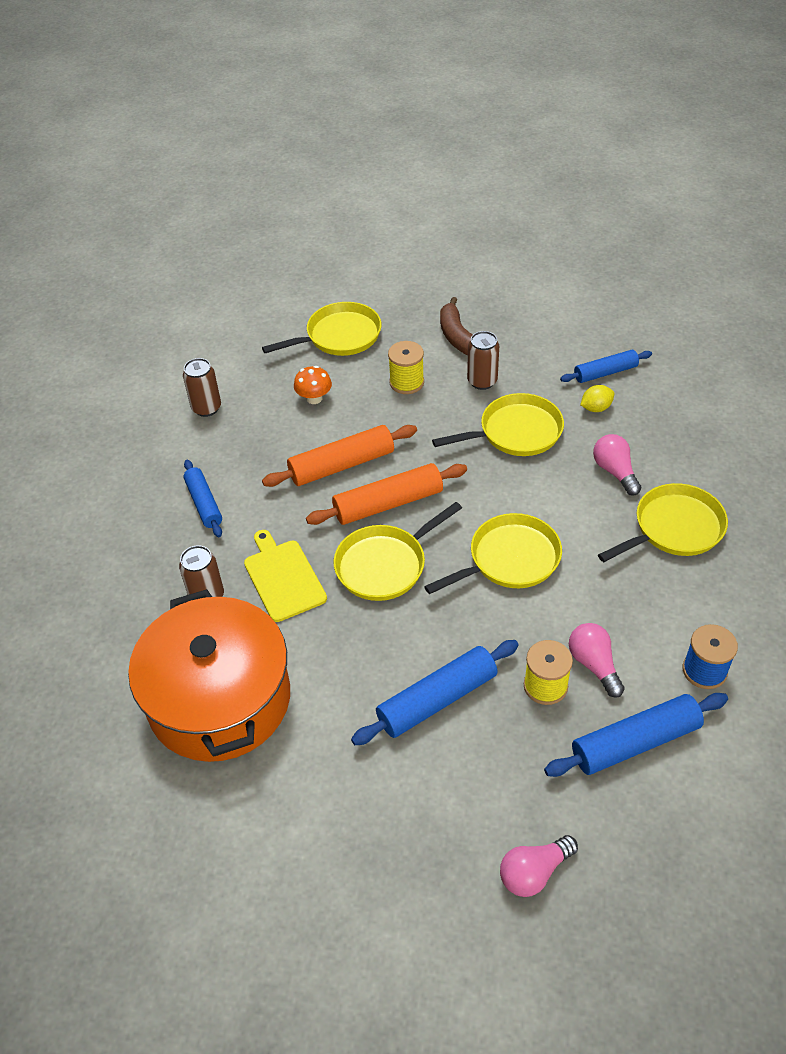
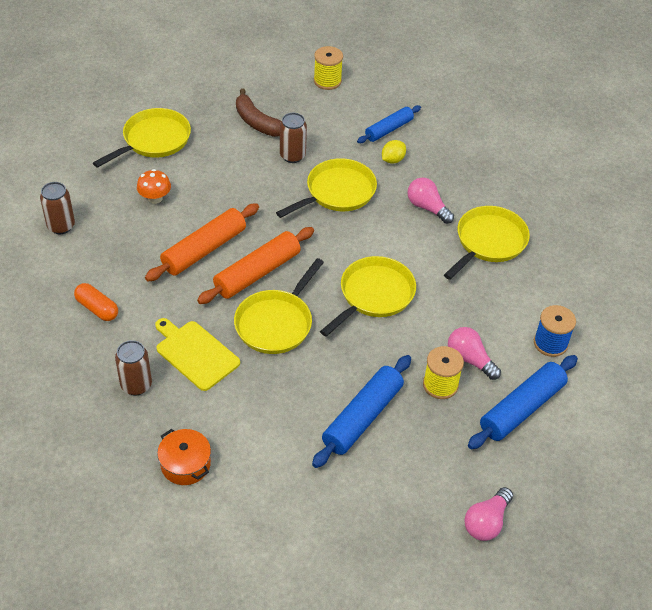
camera: 25 degrees left, 0 degrees up
orange pot [128,589,290,762] -> orange pot [157,429,211,485], size x0.40
blue rolling pin [183,460,222,537] -> orange capsule [74,283,118,321]
yellow spool [388,341,424,394] -> yellow spool moved to [314,46,343,90]

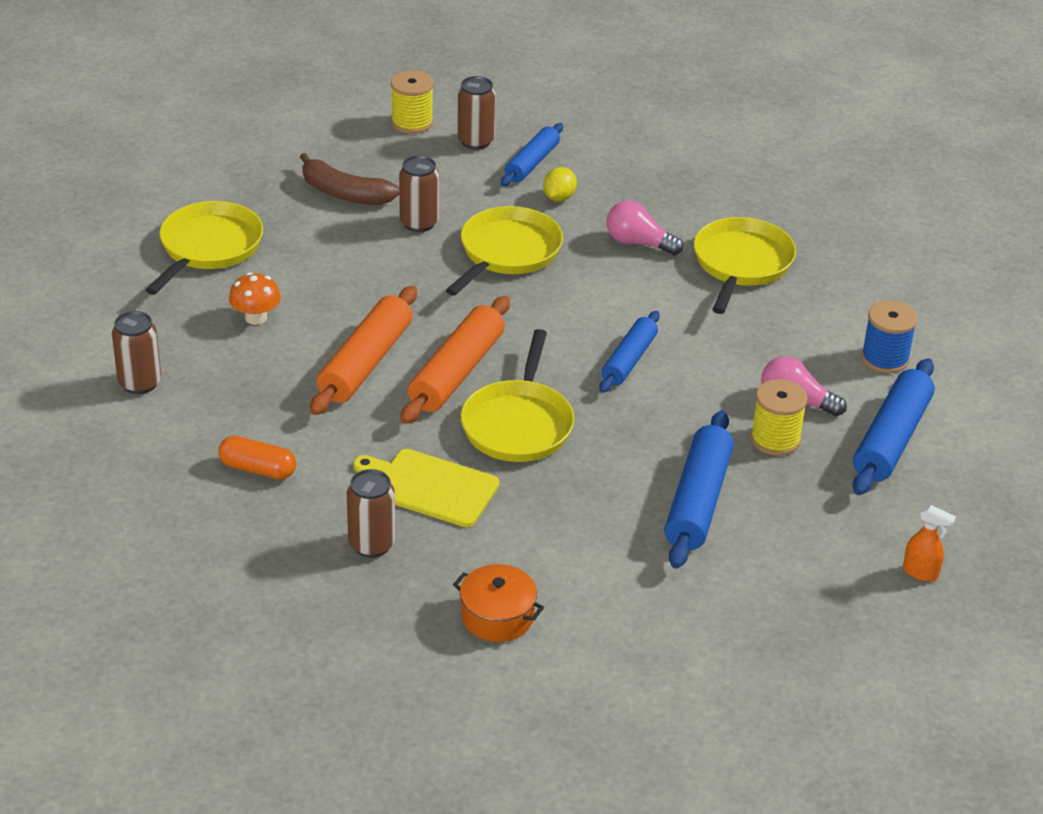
camera: 20 degrees left, 10 degrees down
yellow pan [320,256,416,337] -> blue rolling pin [599,311,660,393]
pink light bulb [464,487,513,541] -> orange spray bottle [903,505,956,581]
none -> brown can [457,76,496,150]

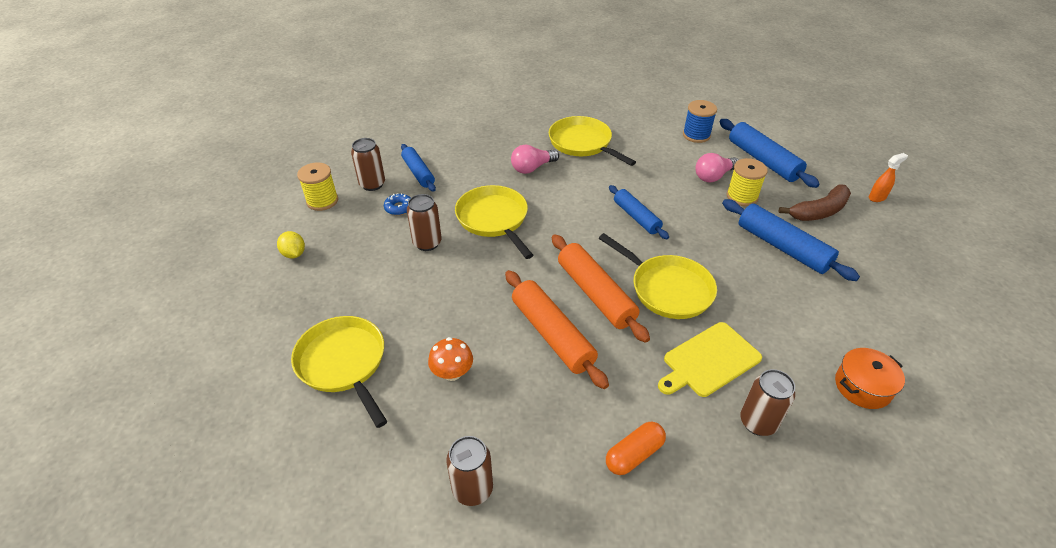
camera: 55 degrees left, 5 degrees up
brown banana [300,153,399,205] -> brown banana moved to [779,185,851,221]
yellow lemon [543,167,577,202] -> yellow lemon moved to [277,231,305,259]
none -> blue donut [384,193,410,215]

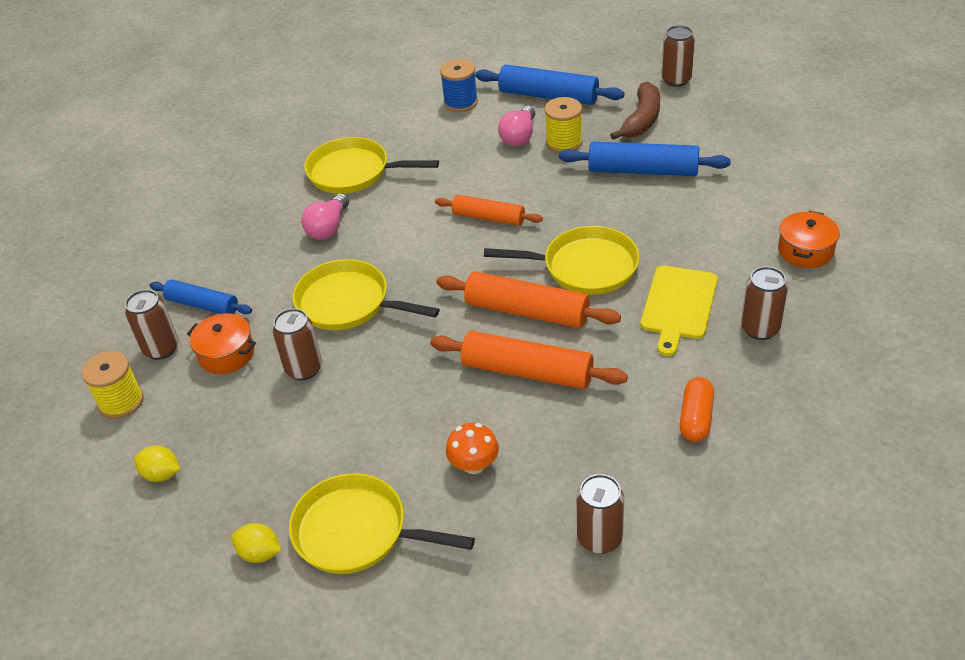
camera: 35 degrees left, 0 degrees up
blue donut [384,193,410,215] -> orange pot [187,313,256,374]
blue rolling pin [609,185,669,239] -> orange rolling pin [435,195,543,226]
orange spray bottle [869,153,908,202] -> brown can [661,25,695,87]
none -> yellow lemon [231,523,281,563]

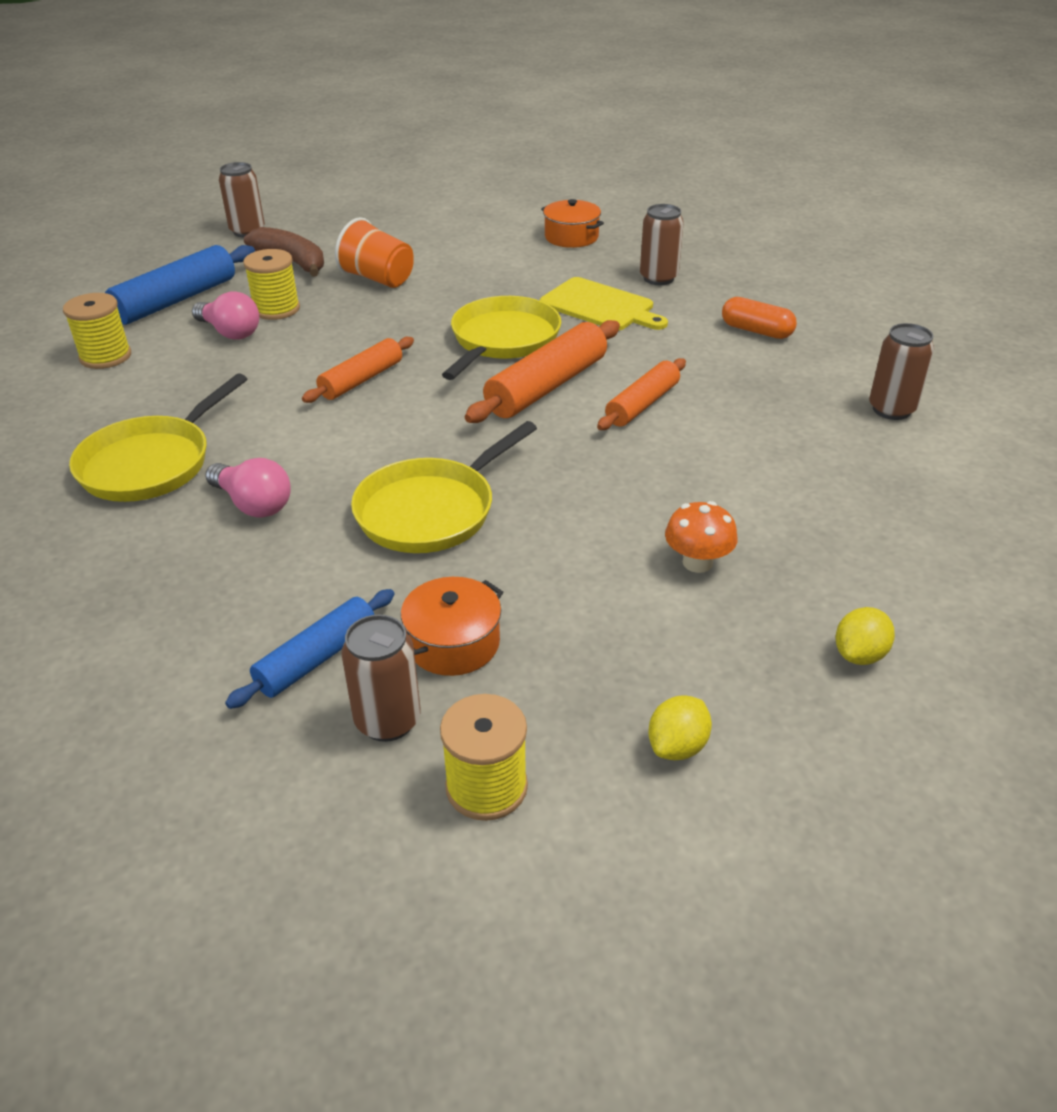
camera: 75 degrees left, 5 degrees down
brown can [273,308,322,380] -> none
yellow pan [289,473,475,574] -> none
orange rolling pin [430,331,628,389] -> orange rolling pin [597,358,686,430], size x0.65
blue spool [440,59,478,112] -> yellow spool [63,293,131,369]
orange mushroom [446,423,499,474] -> orange mushroom moved to [665,501,737,573]
blue rolling pin [559,141,731,176] -> orange cup [335,217,414,288]

